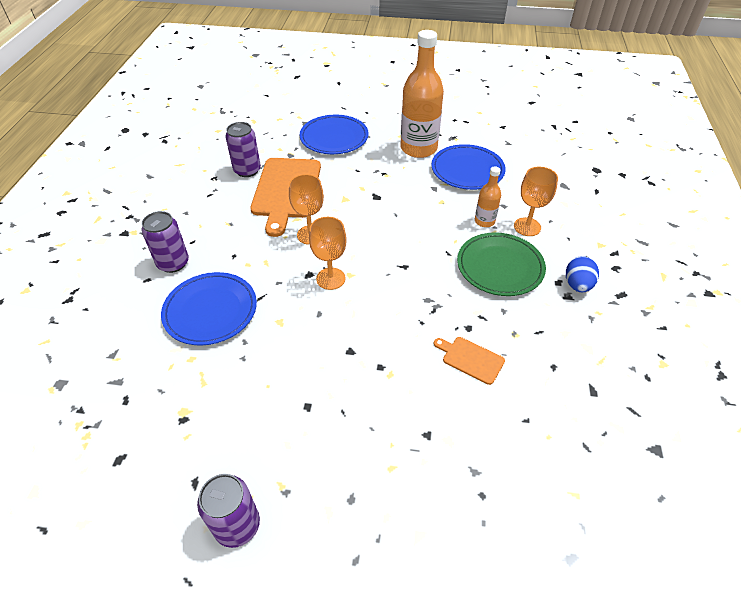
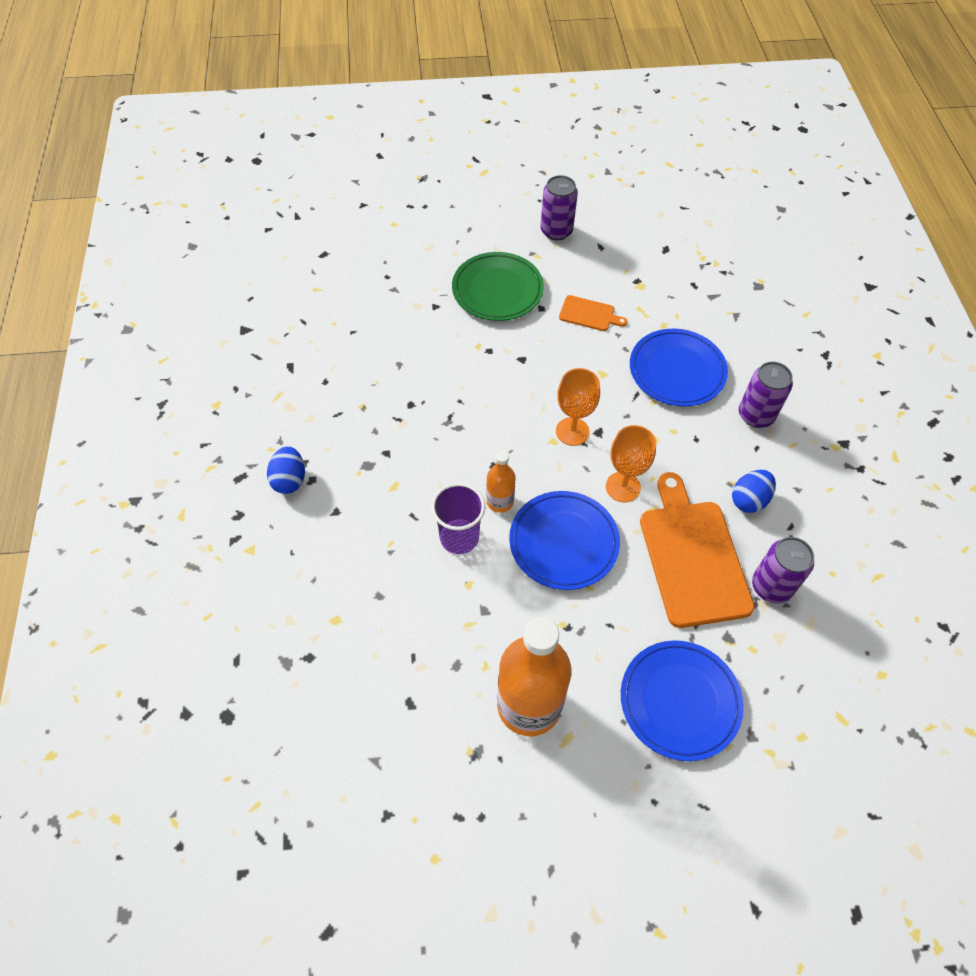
camera: 165 degrees right, 10 degrees up
blue plate [431,144,506,190] -> blue plate moved to [509,491,620,590]
orange cutting board [434,337,505,385] -> orange cutting board moved to [559,295,628,331]
green plate [457,232,546,296] -> green plate moved to [452,252,544,321]
orange bottle [475,166,501,227] -> orange bottle moved to [486,451,516,513]
orange goblet [514,167,558,236] -> none
none -> purple cup [431,483,485,554]
none -> blue egg [732,470,776,513]

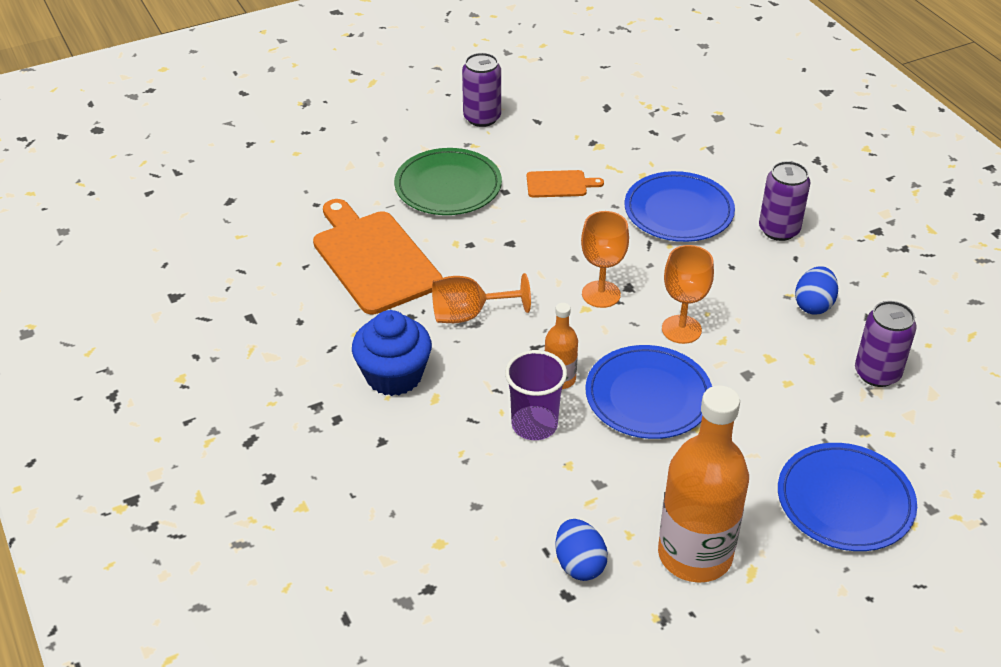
camera: 20 degrees left, 15 degrees down
blue egg [267,446,305,494] -> blue egg moved to [555,519,608,581]
orange cutting board [640,472,755,628] -> orange cutting board moved to [313,199,443,315]
none -> blue cupcake [352,310,432,396]
none -> orange goblet [432,273,531,323]

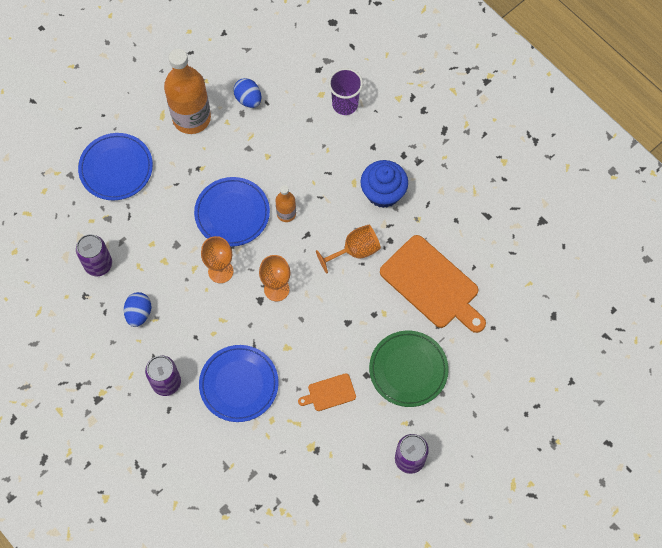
camera: 165 degrees right, 25 degrees up
purple cup [505,350,567,440] -> purple cup moved to [328,68,363,115]

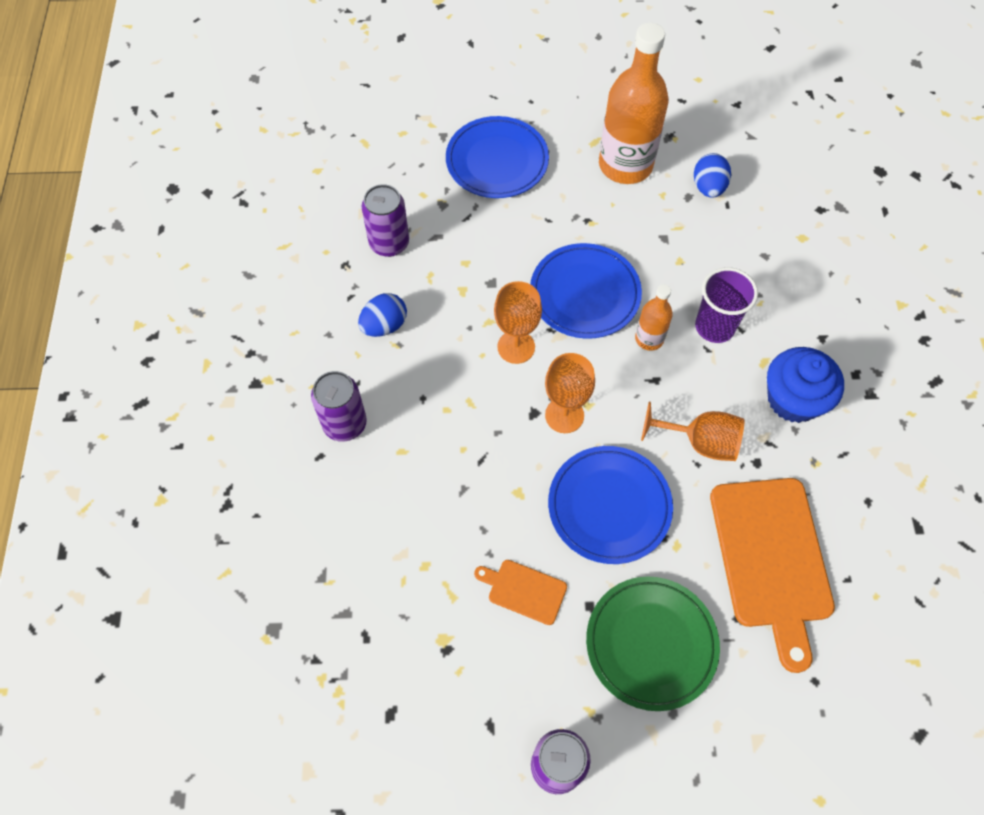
camera: 40 degrees right, 5 degrees down
blue plate [199,345,279,422] -> blue plate moved to [548,446,673,564]
purple cup [328,68,363,115] -> purple cup moved to [695,267,758,343]

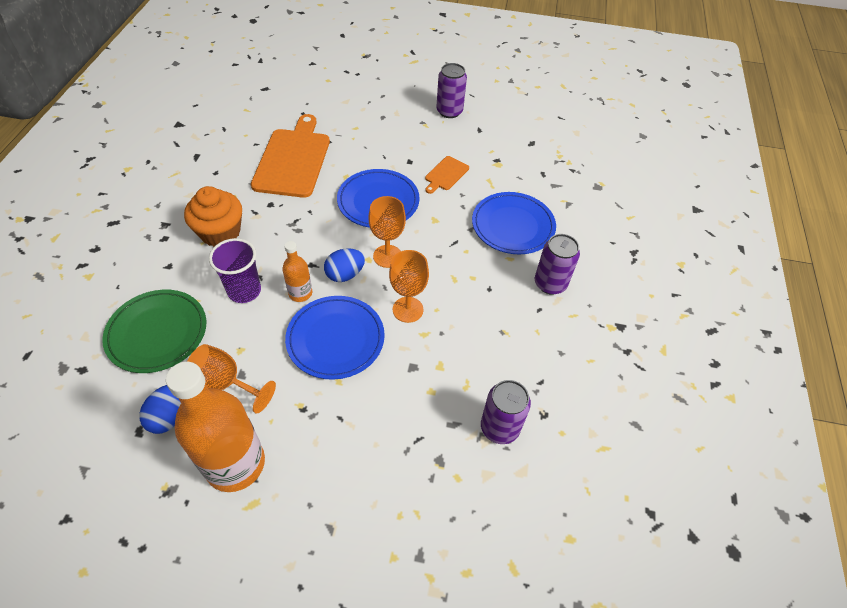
camera: 170 degrees left, 10 degrees down
blue egg [358,293,407,337] -> blue egg moved to [324,248,365,282]
blue plate [446,116,549,198] -> blue plate moved to [472,192,556,254]
orange cutting board [474,560,567,625] -> orange cutting board turned 90 degrees clockwise [425,156,469,194]
green plate [586,576,720,711] -> green plate moved to [102,290,206,373]
orange goblet [641,402,744,461] -> orange goblet moved to [187,344,276,413]
blue cupcake [767,347,844,423] -> orange cupcake [184,186,242,247]

